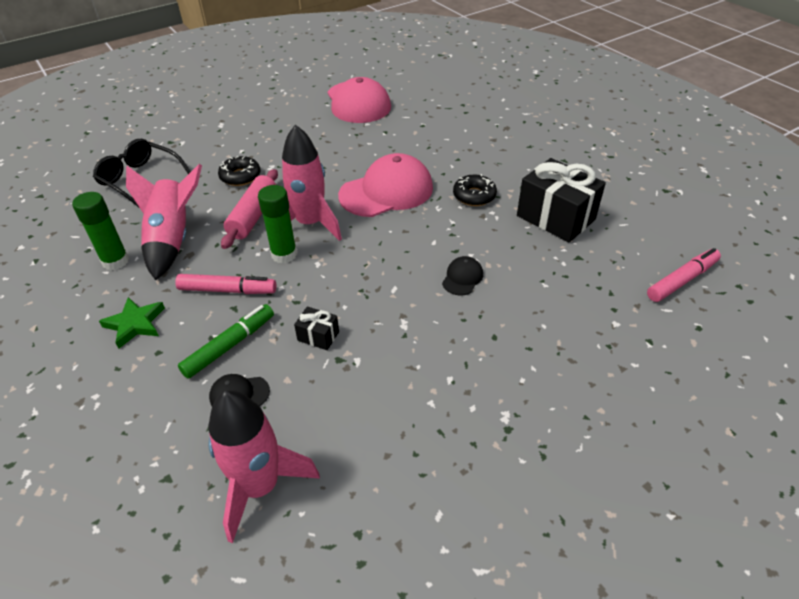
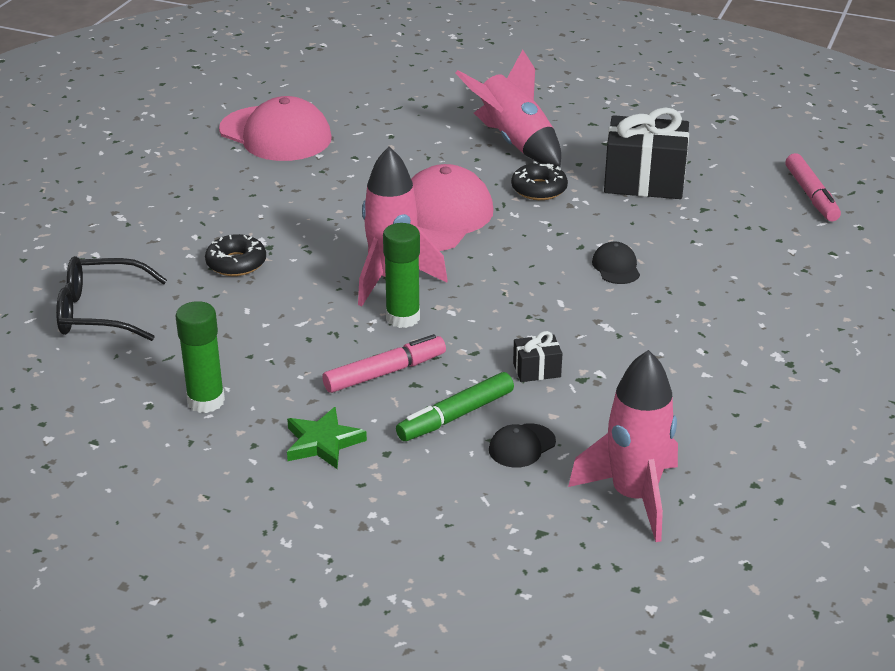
camera: 35 degrees left, 10 degrees down
pink rocket [126,164,202,280] -> pink rocket moved to [455,50,561,167]
green marker [178,304,274,379] -> green marker turned 135 degrees counterclockwise [396,372,514,441]
pink rolling pin [221,169,278,249] -> none
pink marker [647,248,721,302] -> pink marker turned 150 degrees clockwise [785,153,841,221]

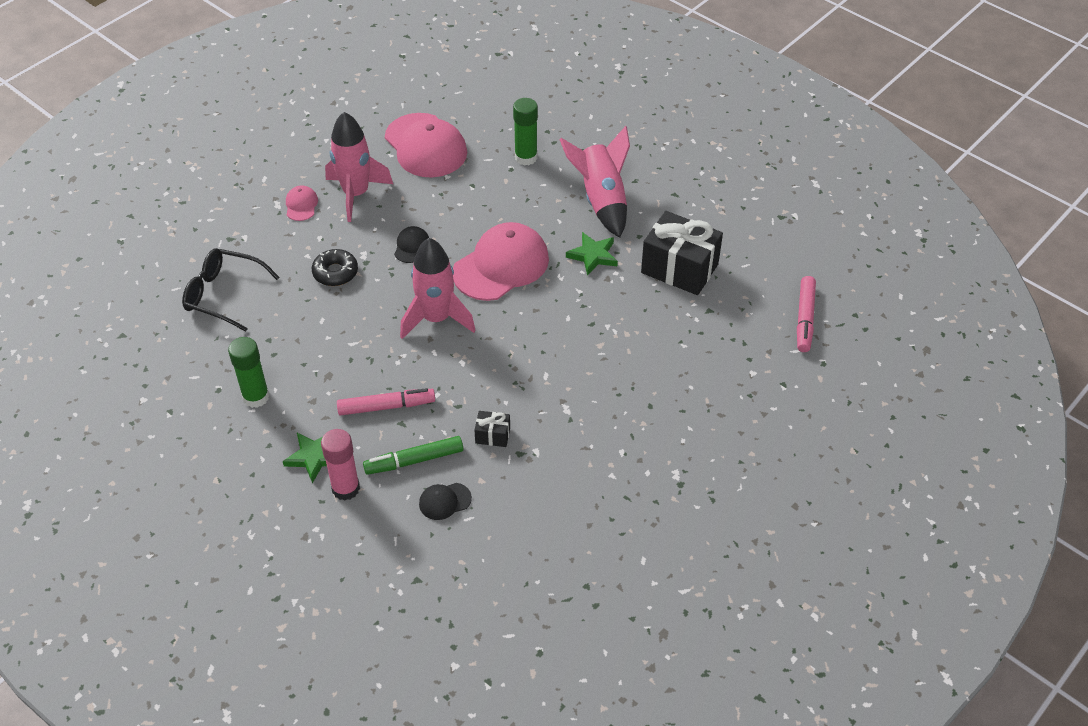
camera: 20 degrees right, 15 degrees up
green glue stick [383,223,420,328] -> green glue stick moved to [513,98,538,166]
black donut [511,161,568,200] -> green star [566,232,618,276]
pink rocket [568,350,678,542] -> pink rocket moved to [325,112,393,222]
black cap [592,241,640,284] -> black cap moved to [394,226,429,263]
none -> pink cap [286,185,318,221]
none -> pink glue stick [321,429,360,501]

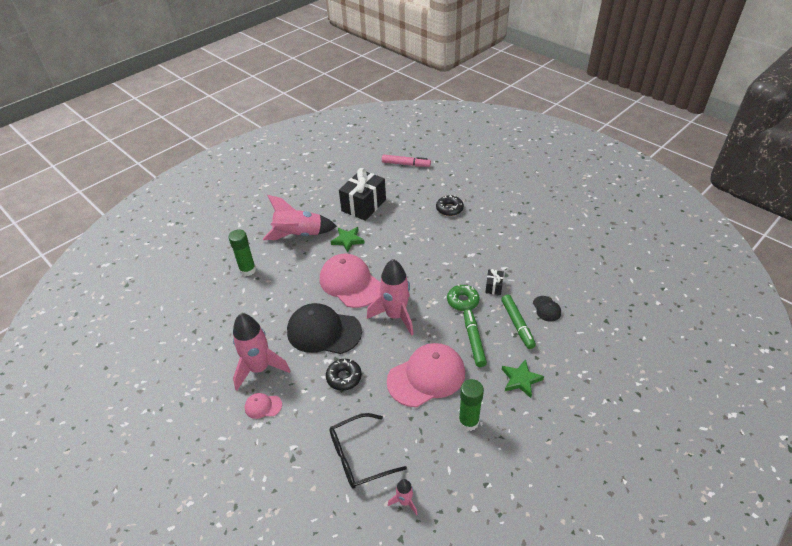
camera: 85 degrees left, 5 degrees down
black glasses [182,248,280,332] -> black glasses turned 45 degrees clockwise [329,413,407,489]
pink glue stick [321,429,360,501] -> none
pink marker [337,388,435,416] -> green marker [464,309,487,367]
pink cap [385,113,467,177] -> pink cap moved to [387,343,465,407]
black cap [394,226,429,263] -> black cap [287,303,362,354], size x2.25
none -> pink rocket [388,479,417,515]
none -> black donut [436,195,464,216]
none -> green donut [447,285,480,311]

